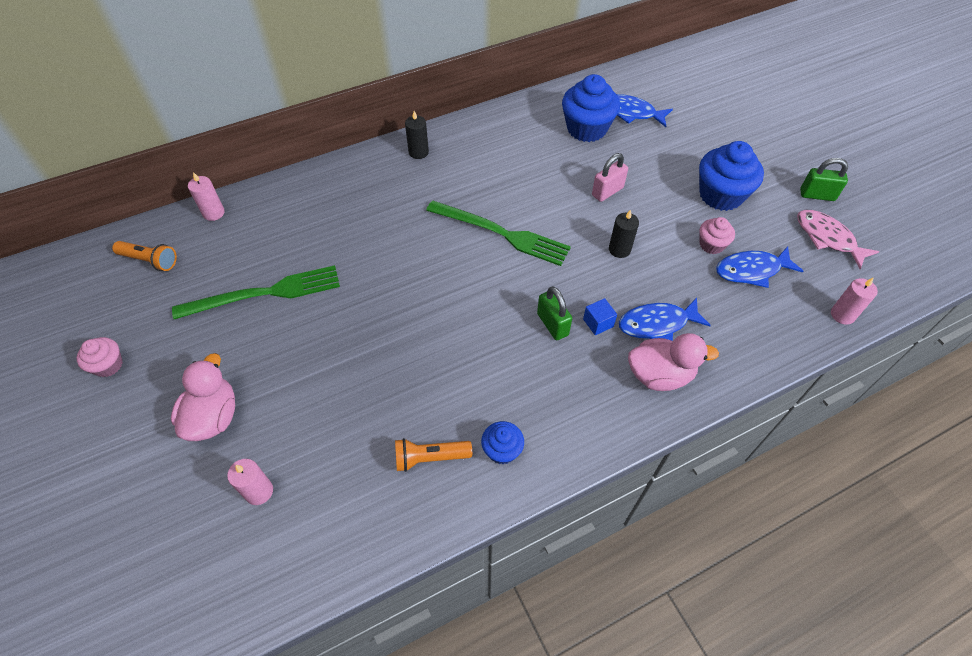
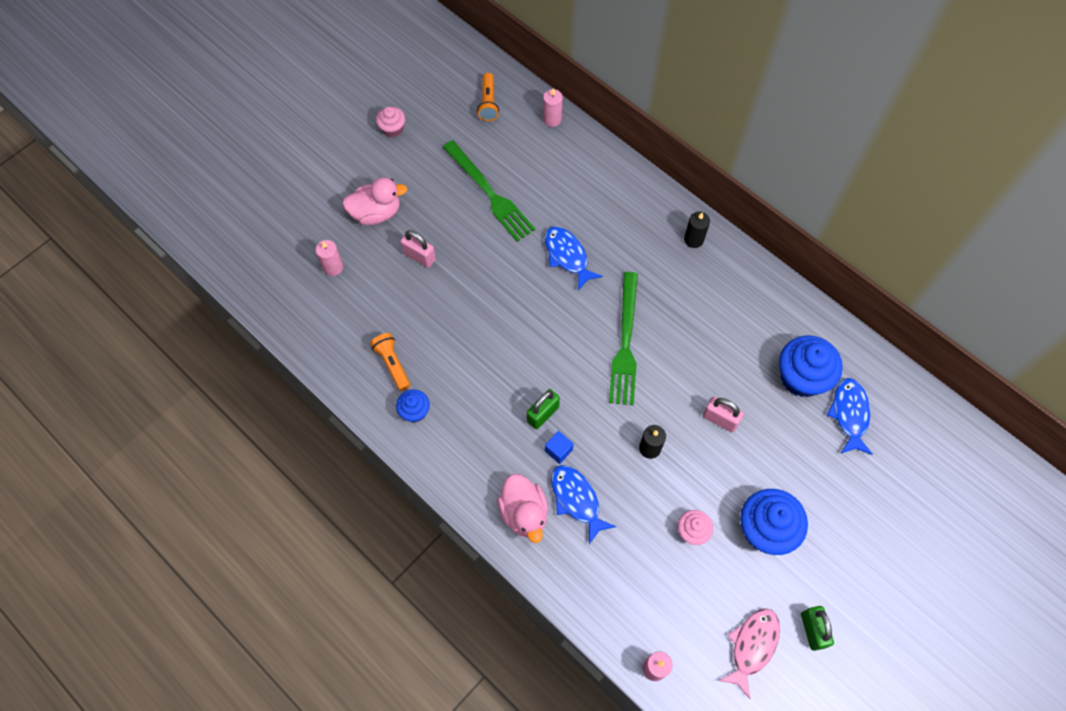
camera: 70 degrees right, 10 degrees up
blue fish [716,246,803,288] -> blue fish moved to [545,226,603,291]
none -> pink padlock [400,230,436,268]

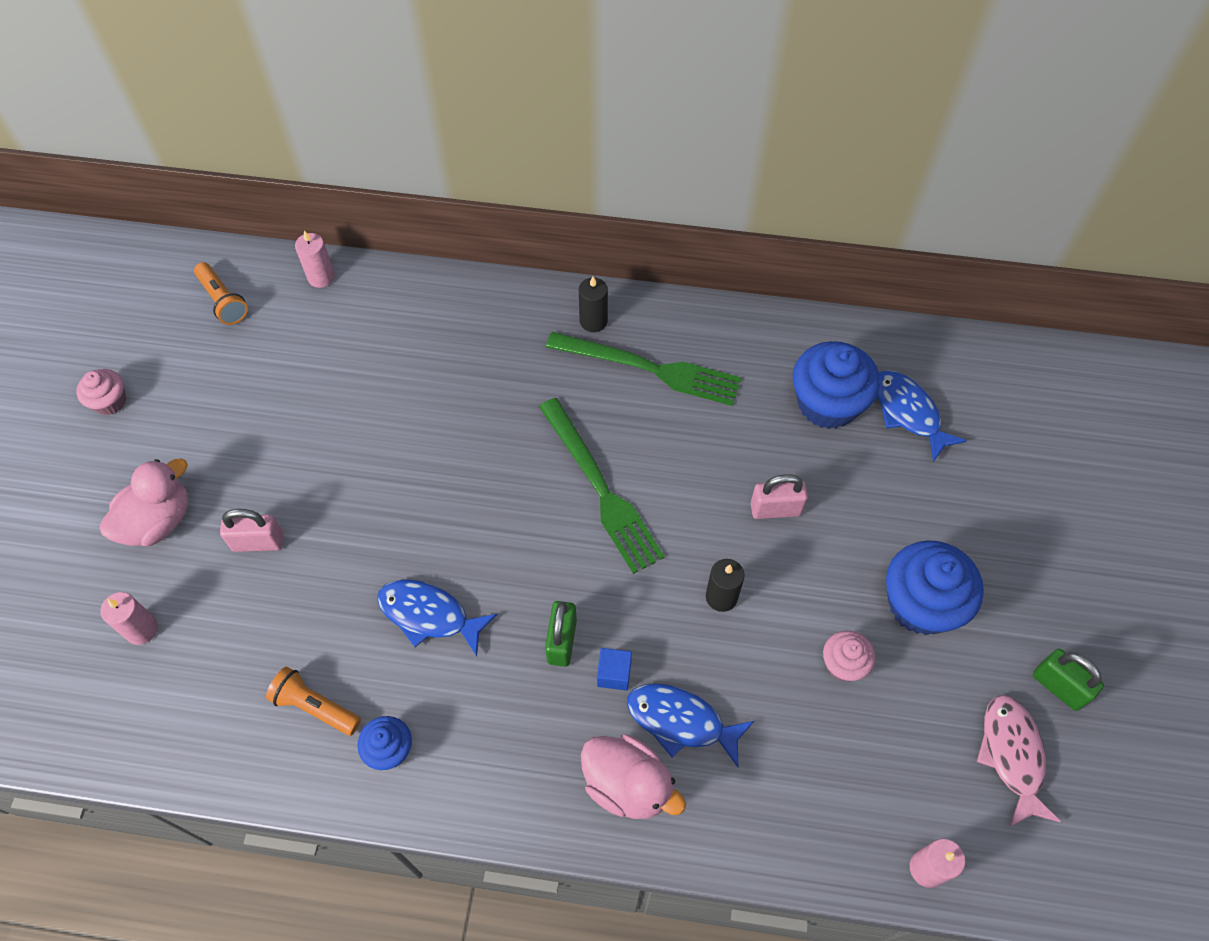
camera: 35 degrees left, 5 degrees down
green fork [443,140,535,242] -> green fork moved to [546,332,742,406]
blue fish [545,226,603,291] -> blue fish moved to [377,579,497,656]

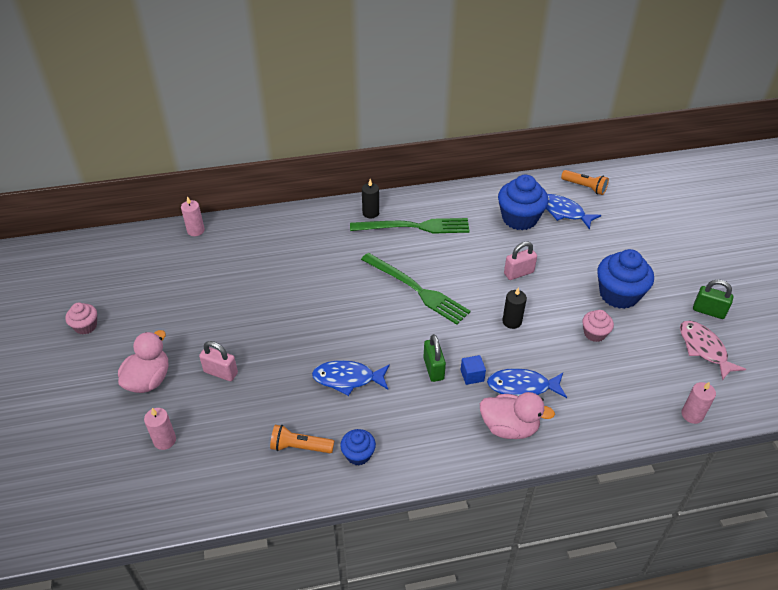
camera: 20 degrees left, 15 degrees down
orange flashlight [194,262,248,325] -> orange flashlight moved to [561,170,609,195]
pink padlock [220,509,284,552] -> pink padlock turned 45 degrees clockwise [199,341,238,381]

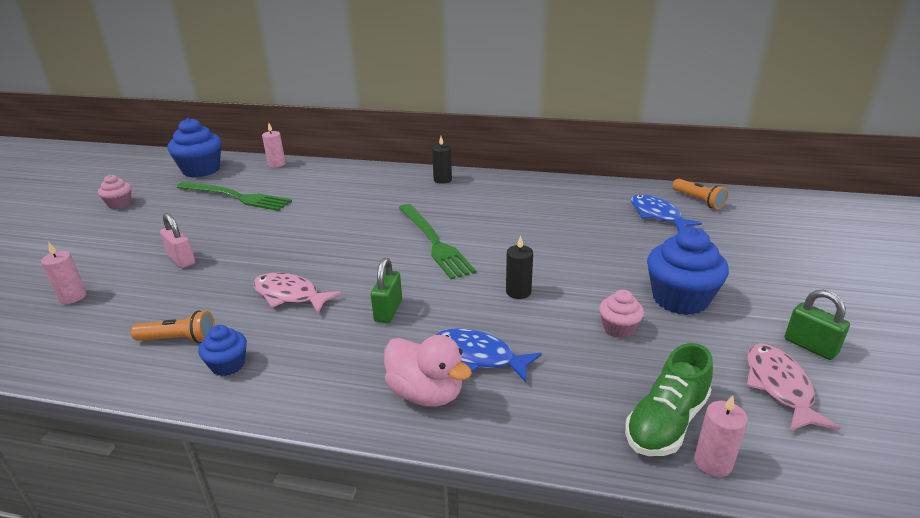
camera: 25 degrees right, 15 degrees down
pink duck [118,330,168,393] -> none
orange flashlight [270,425,334,453] -> orange flashlight turned 150 degrees clockwise [131,310,215,344]
blue fish [312,360,390,396] -> pink fish [253,273,341,314]
green fork [350,218,470,234] -> green fork moved to [176,182,292,211]
blue cube [461,355,486,385] -> none
blue cupcake [498,175,548,230] -> blue cupcake moved to [167,118,221,177]
pink padlock [504,241,537,280] -> none
none -> green shoe [625,343,713,456]

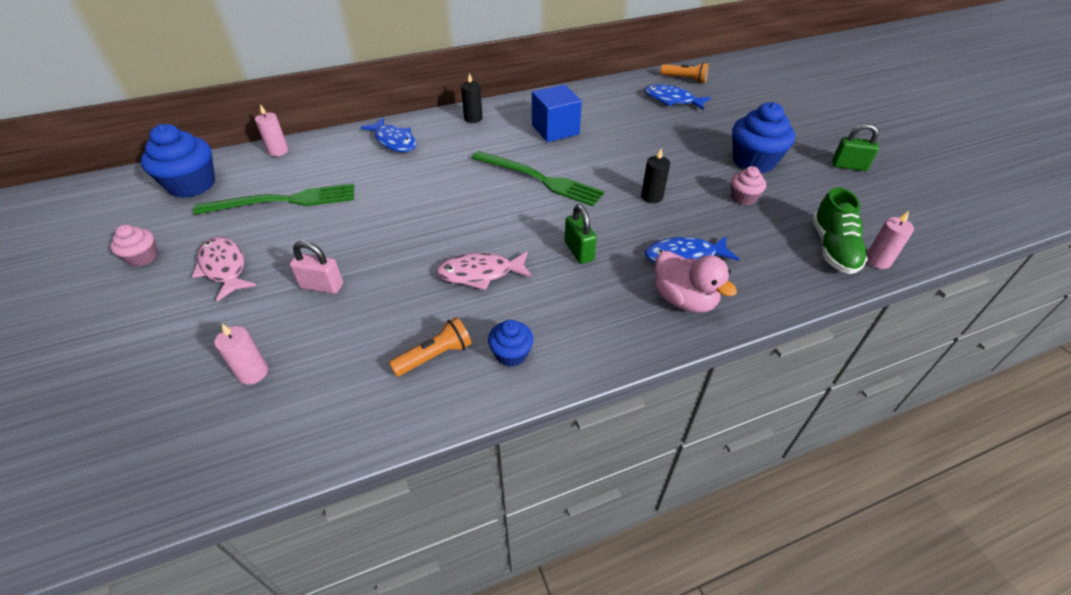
camera: 35 degrees left, 15 degrees up
pink duck [384,335,472,407] -> pink duck turned 45 degrees clockwise [655,251,737,313]
pink fish [747,343,841,431] -> pink fish moved to [192,237,256,301]
none -> blue fish [360,118,416,152]
none -> blue cube [532,85,582,142]

